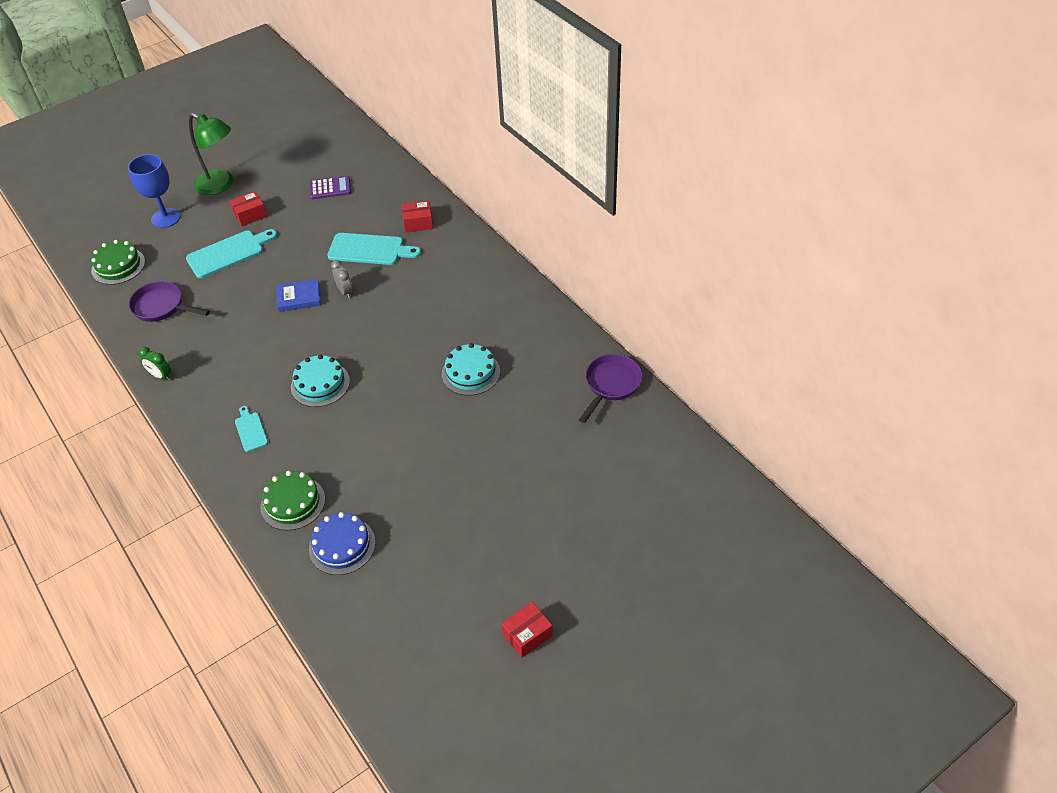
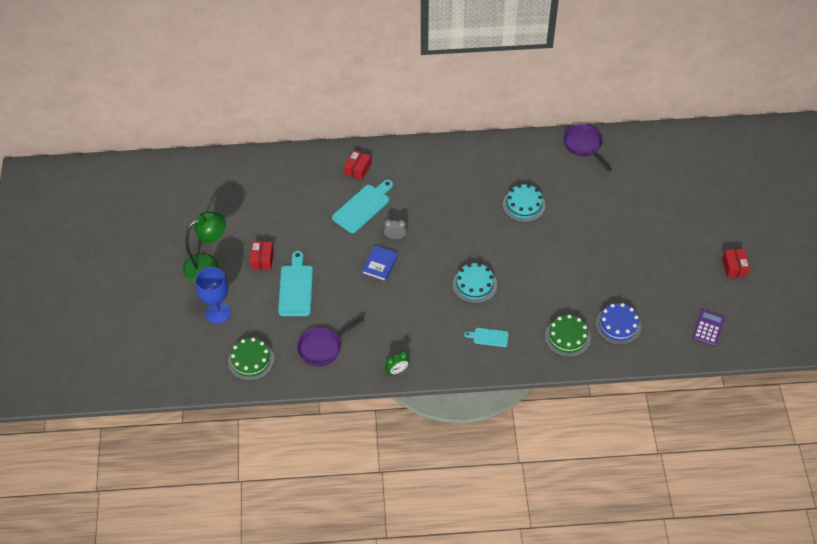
camera: 60 degrees left, 5 degrees up
purple calculator [309,176,351,199] -> purple calculator moved to [692,309,725,346]

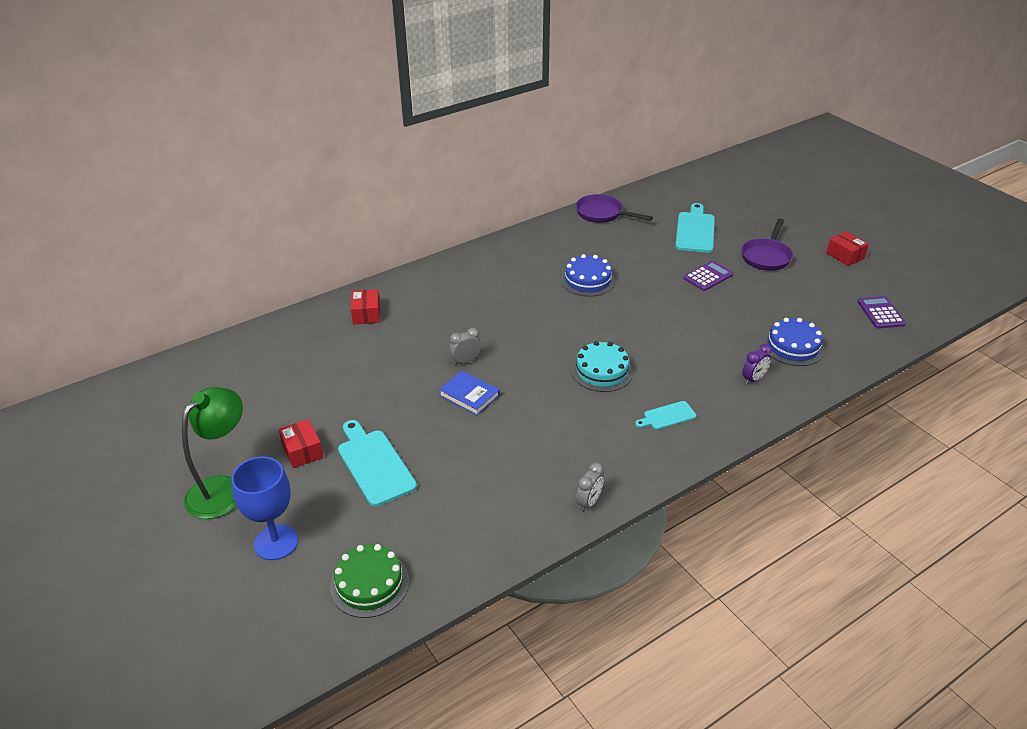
camera: 30 degrees left, 15 degrees down
purple pan [297,317,365,366] -> purple pan moved to [741,218,793,271]
turquoise cutting board [332,179,393,233] -> turquoise cutting board moved to [675,203,715,253]
blue book [362,245,398,282] -> blue book turned 45 degrees counterclockwise [439,371,500,415]
green clock [385,351,409,375] -> grey clock [576,462,604,512]
turquoise cake [503,184,545,222] -> blue cake [561,254,615,297]
green cake [545,314,591,357] -> purple clock [742,344,772,385]
none -> purple calculator [683,261,733,291]

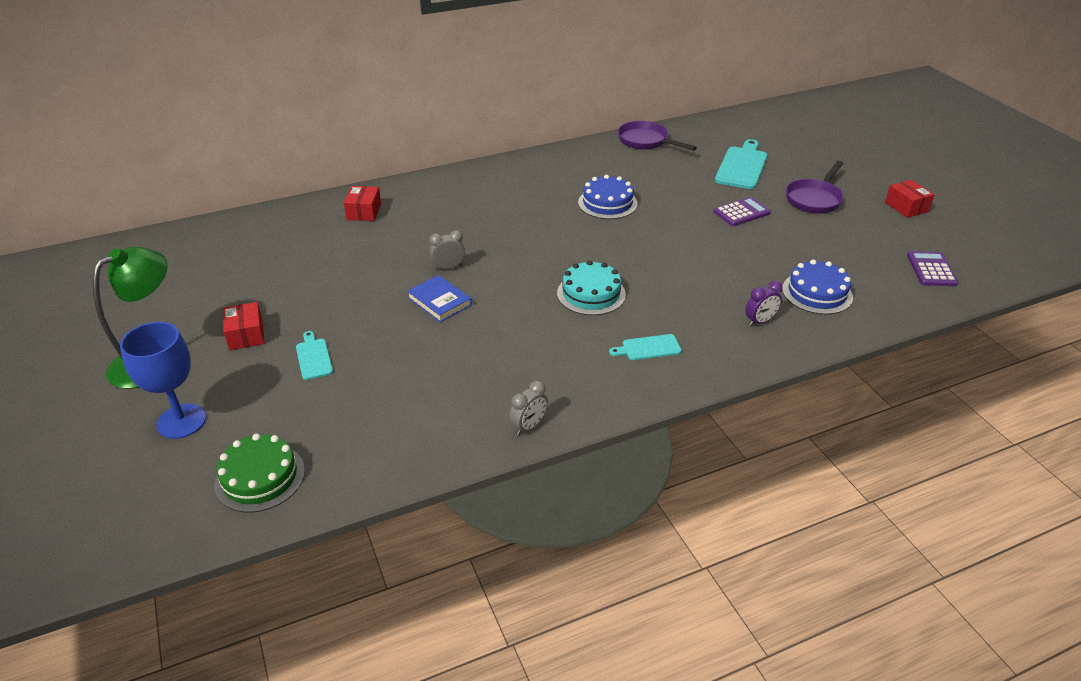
camera: 10 degrees right, 0 degrees up
turquoise cutting board [338,420,417,507] -> turquoise cutting board [296,331,333,380], size x0.55

